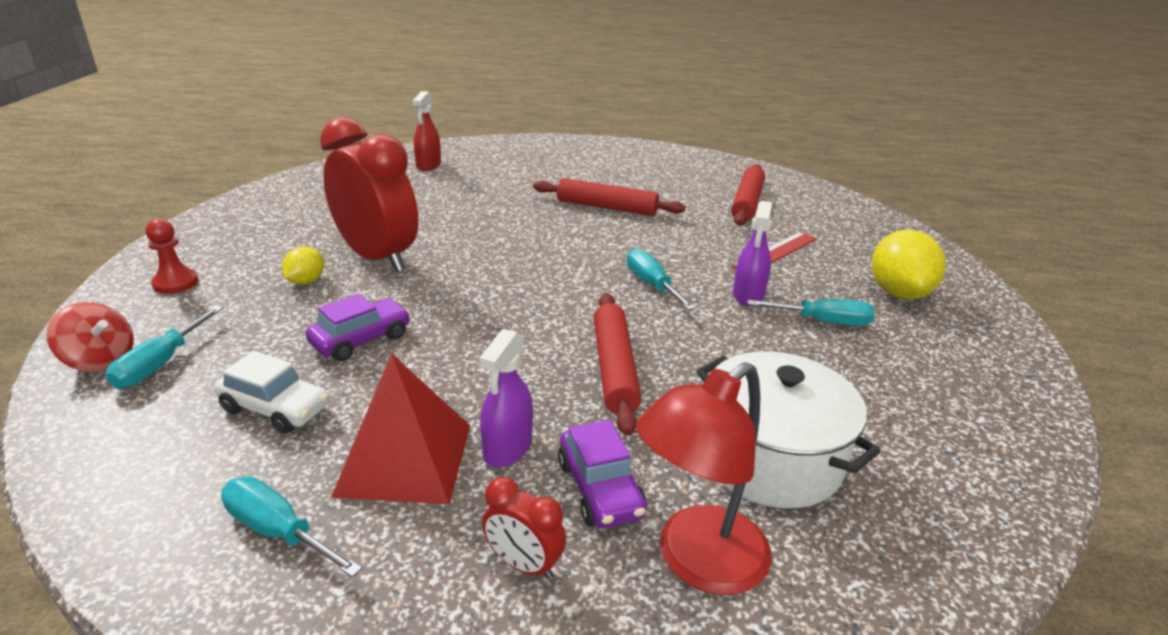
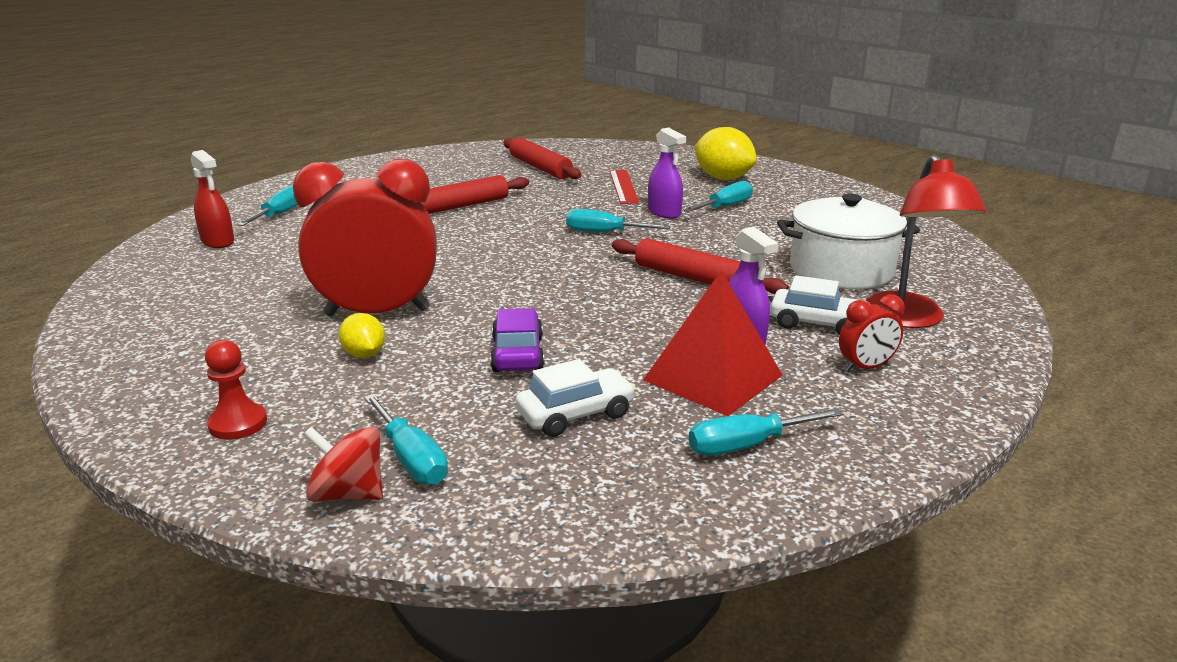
camera: 50 degrees left, 5 degrees down
red spinning top [46,302,134,372] -> red spinning top turned 135 degrees counterclockwise [304,427,383,502]
purple car [558,420,647,528] -> white car [770,275,870,335]
none -> turquoise screwdriver [237,185,298,226]

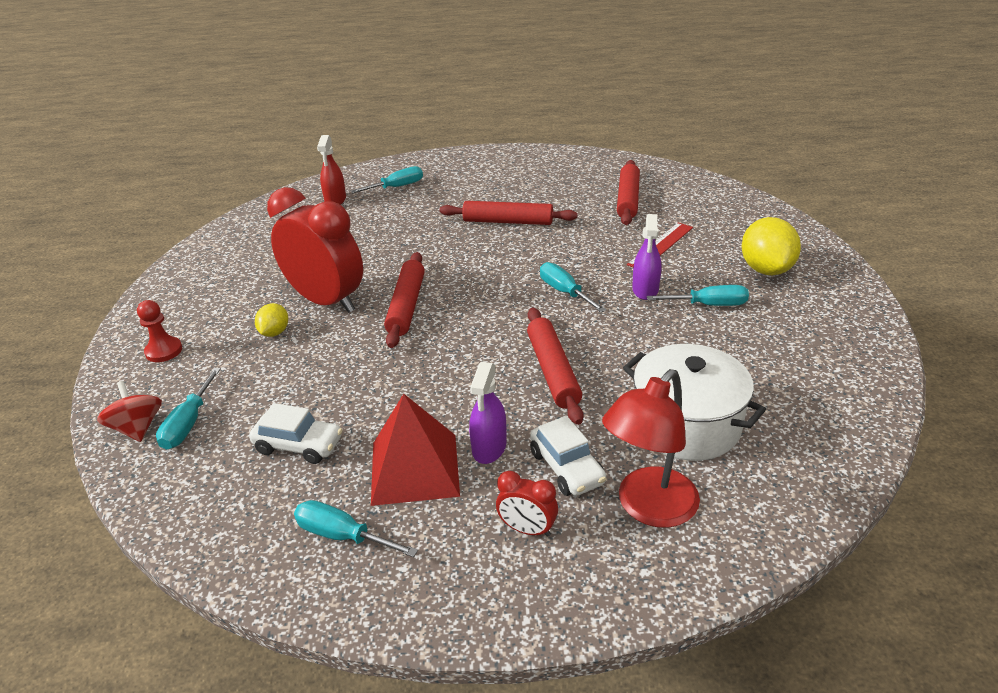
camera: 45 degrees right, 10 degrees up
purple car [490,308,544,372] -> none
none -> red rolling pin [384,252,425,348]

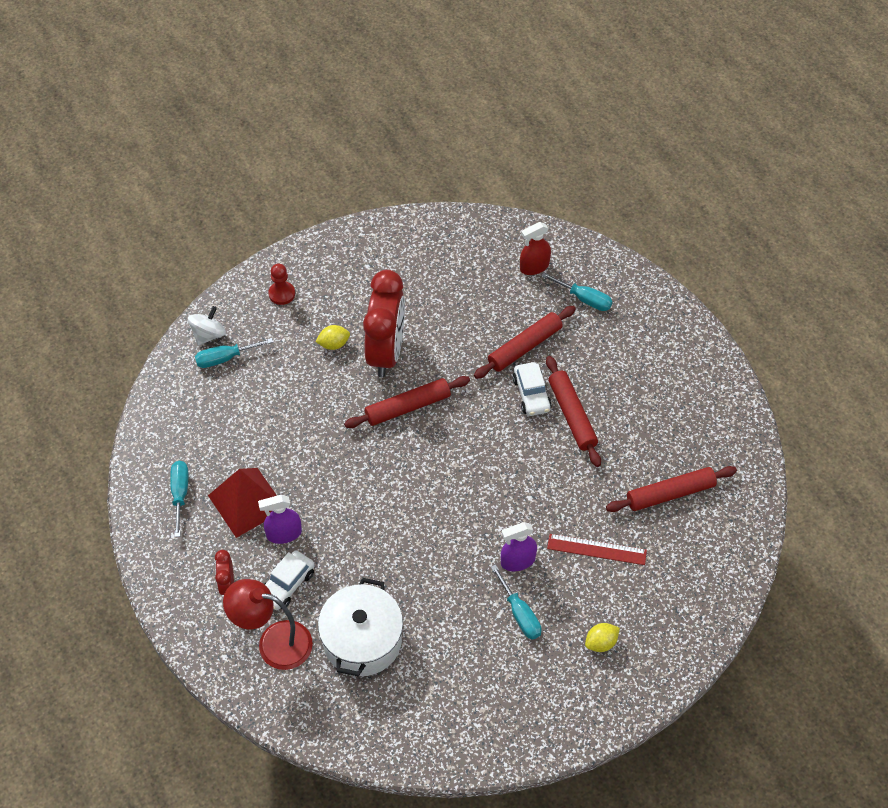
camera: 60 degrees right, 20 degrees up
red spinning top [97,381,162,442] -> white spinning top [188,306,226,346]
white car [249,403,343,464] -> white car moved to [512,362,552,416]
red rolling pin [527,308,584,425] -> red rolling pin moved to [474,306,576,379]
turquoise screwdriver [540,262,607,313] -> none
yellow lemon [742,217,801,275] -> yellow lemon [585,623,620,652], size x0.54

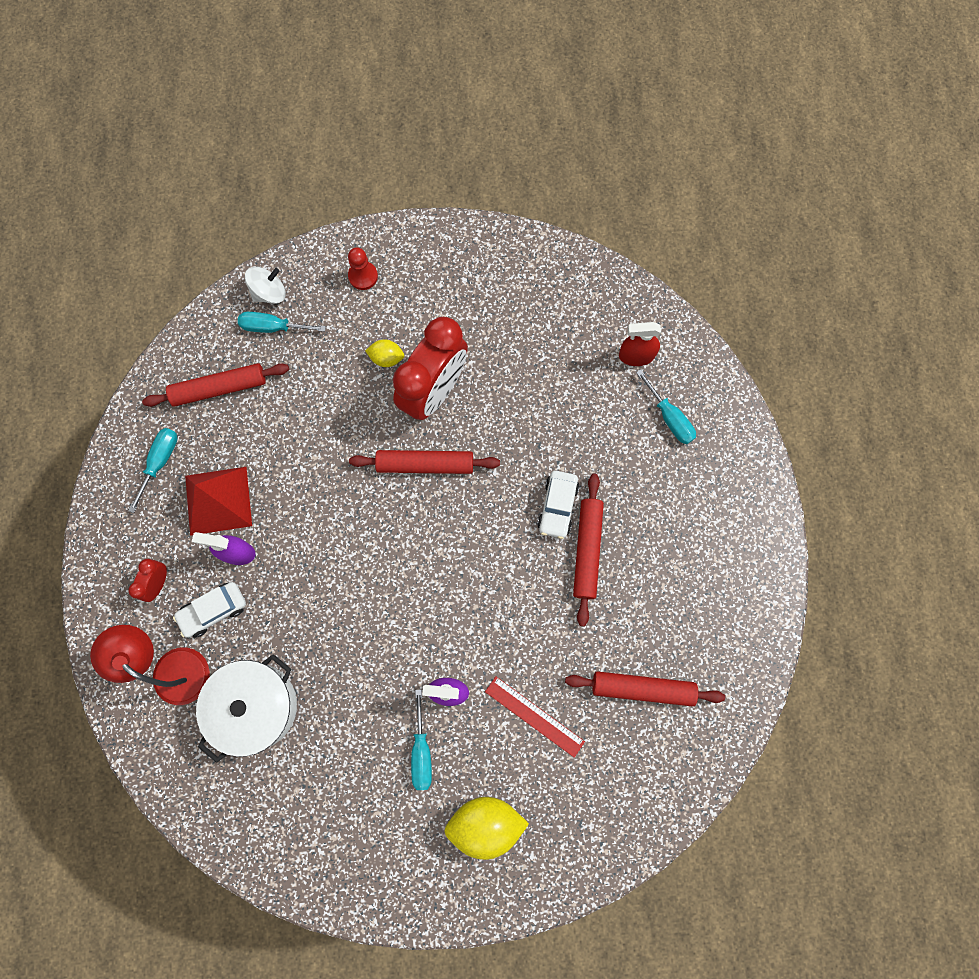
camera: 25 degrees right, 20 degrees up
red rolling pin [474,306,576,379] -> red rolling pin moved to [142,363,289,407]
yellow lemon [585,623,620,652] -> yellow lemon [444,797,529,860], size x1.86

